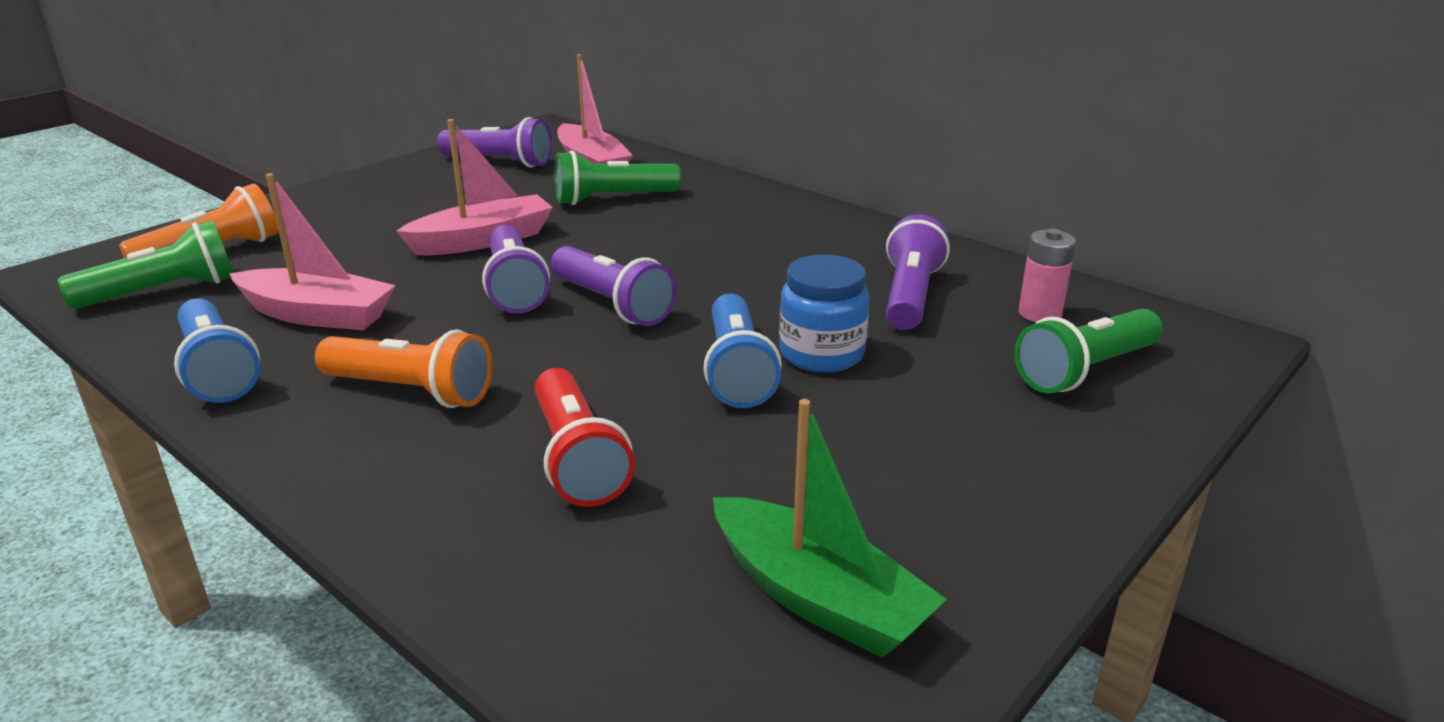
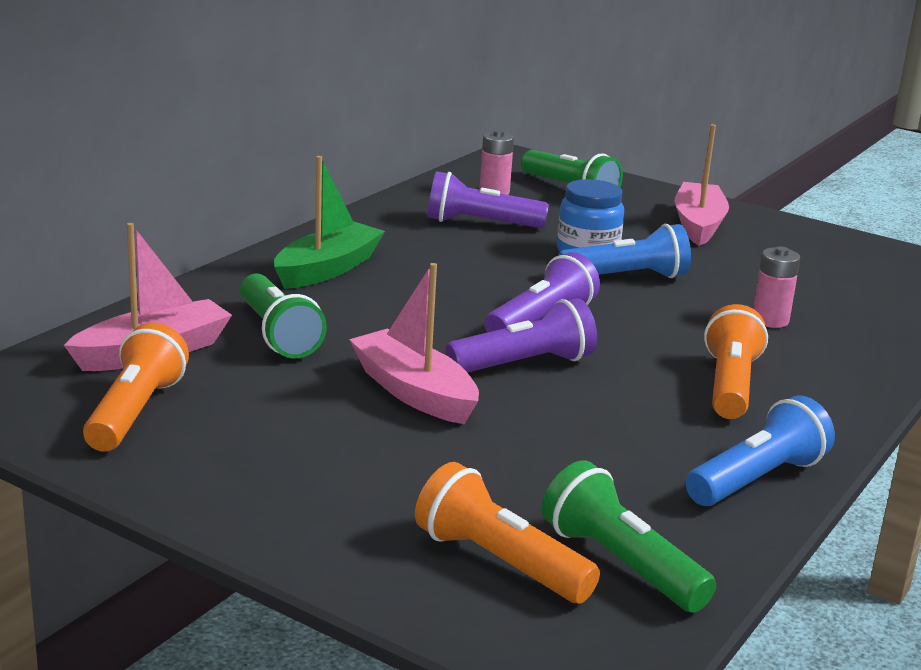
camera: 100 degrees left, 5 degrees down
pink boat [230,173,396,330] -> pink boat moved to [674,124,729,246]
purple flashlight [437,117,552,167] -> orange flashlight [83,323,189,452]
red flashlight [535,368,635,507] -> pink battery [753,246,800,328]
green boat [713,399,947,658] -> green boat moved to [274,156,385,289]

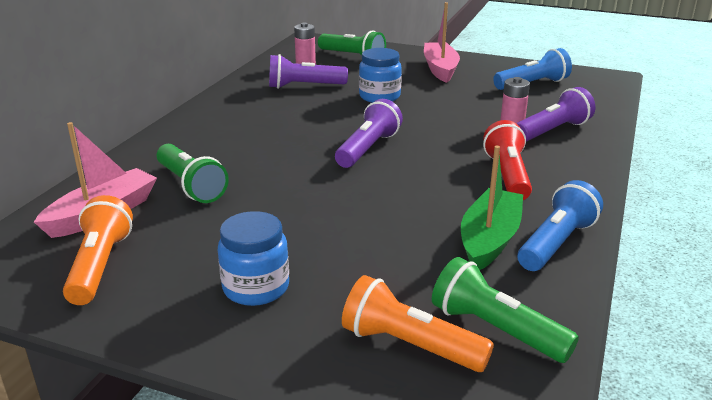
camera: 10 degrees left, 5 degrees up
green boat [274,156,385,289] -> green boat moved to [461,146,523,270]
pink boat [349,263,479,424] -> none
purple flashlight [445,298,597,373] -> purple flashlight moved to [516,87,595,142]
blue flashlight [558,224,691,278] -> blue flashlight moved to [493,48,572,90]
orange flashlight [704,304,768,419] -> red flashlight [483,120,532,200]
none -> blue jar [218,211,289,306]

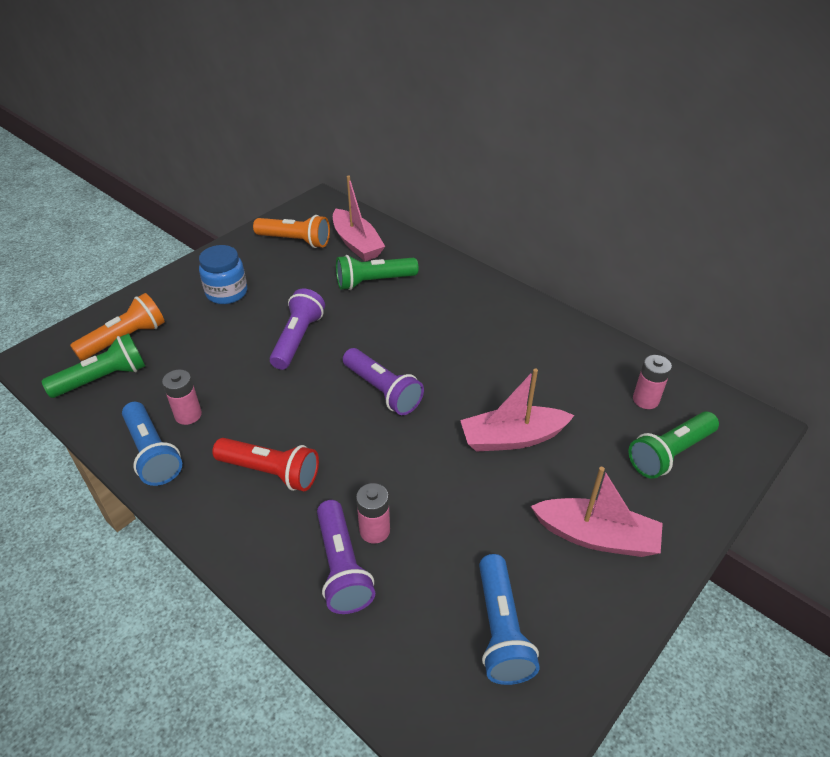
camera: 110 degrees right, 15 degrees up
purple flashlight [269,54,348,89] -> purple flashlight moved to [270,288,325,370]
blue jar [359,48,402,103] -> pink boat [460,368,574,452]
green boat [461,146,523,270] -> pink battery [162,370,202,425]

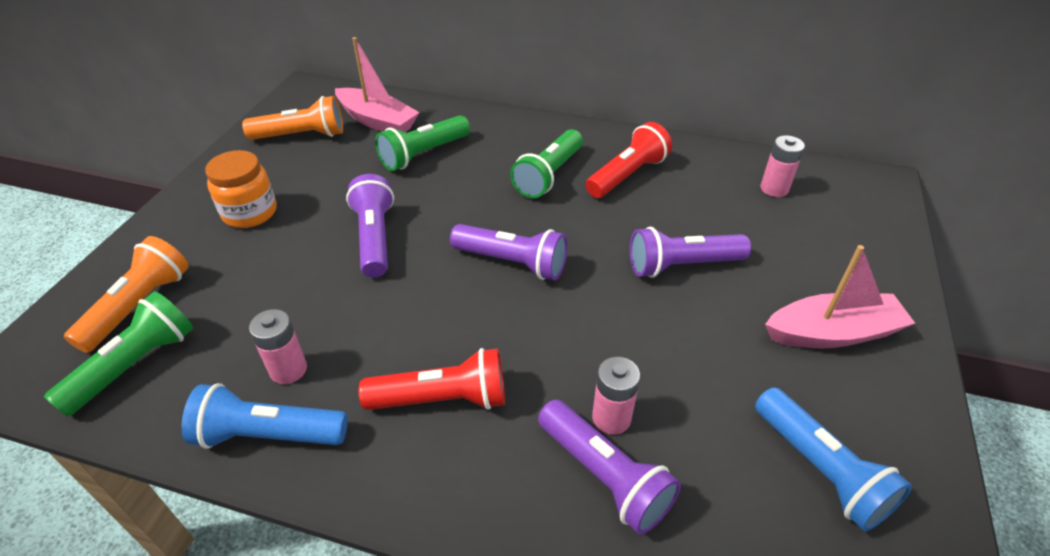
camera: 25 degrees left, 0 degrees up
blue flashlight [122,402,182,486] -> blue flashlight turned 150 degrees clockwise [182,383,348,449]
blue jar [199,245,247,304] -> orange jar [205,150,277,228]
pink boat [460,368,574,452] -> purple flashlight [630,227,751,278]
green flashlight [629,411,719,479] -> green flashlight moved to [510,129,583,198]
none -> red flashlight [586,122,672,198]

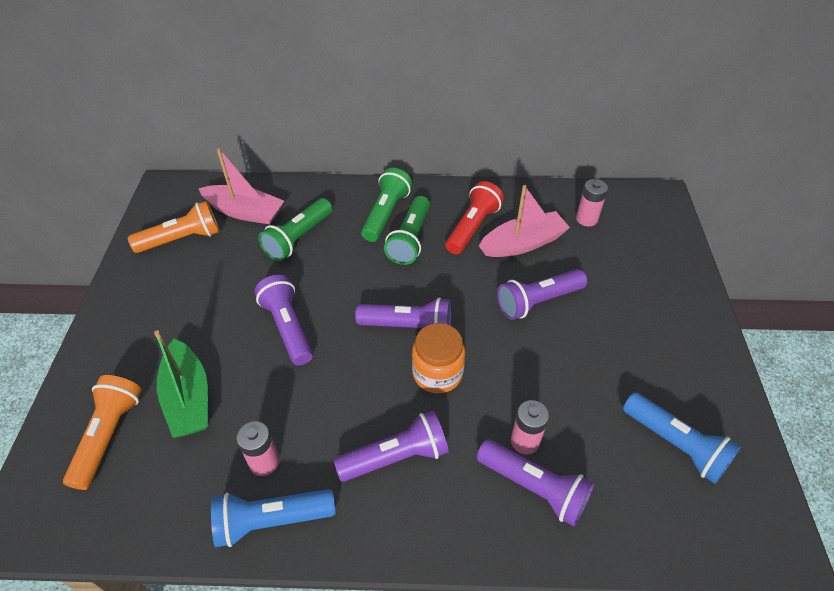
camera: 15 degrees left, 5 degrees up
green flashlight [44,291,193,417] -> green flashlight moved to [361,168,412,242]
orange jar [205,150,277,228] -> orange jar moved to [412,323,465,393]
red flashlight [359,348,505,410] -> purple flashlight [334,411,449,482]
pink boat [765,245,915,348] -> pink boat moved to [479,185,570,257]
none -> green boat [154,330,208,438]

